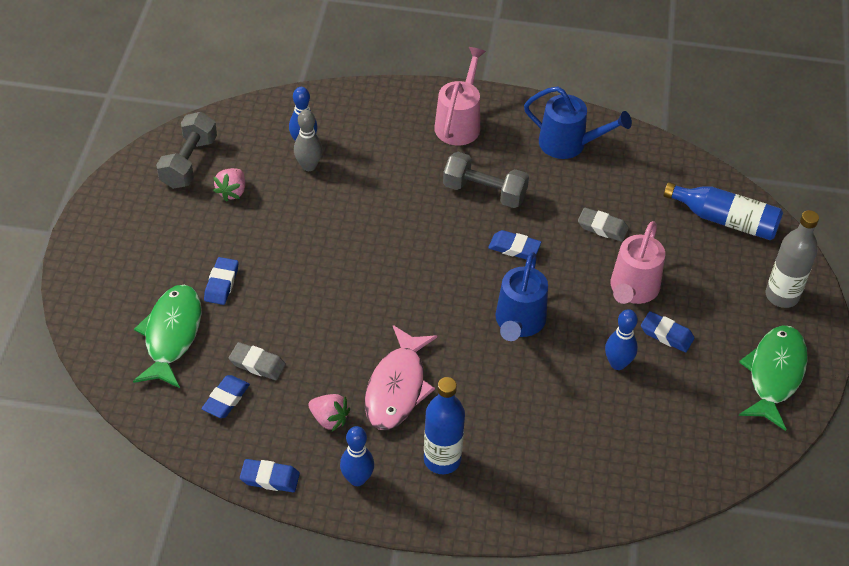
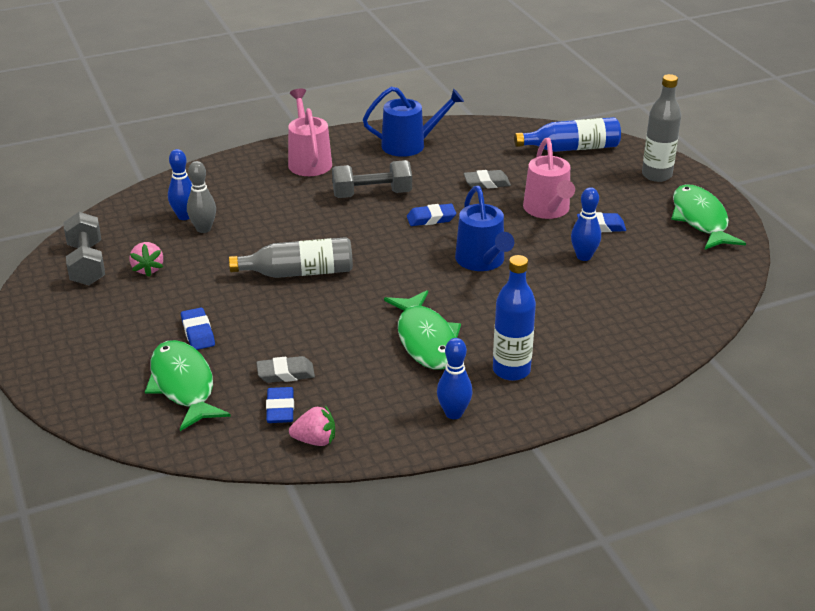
camera: 30 degrees left, 15 degrees down
blue eraser [240,459,300,492] -> none
pink strawberry [308,394,350,432] -> pink strawberry moved to [289,405,335,446]
pink fish [365,325,437,430] -> green fish [384,290,461,370]
none -> grey bottle [229,237,353,278]

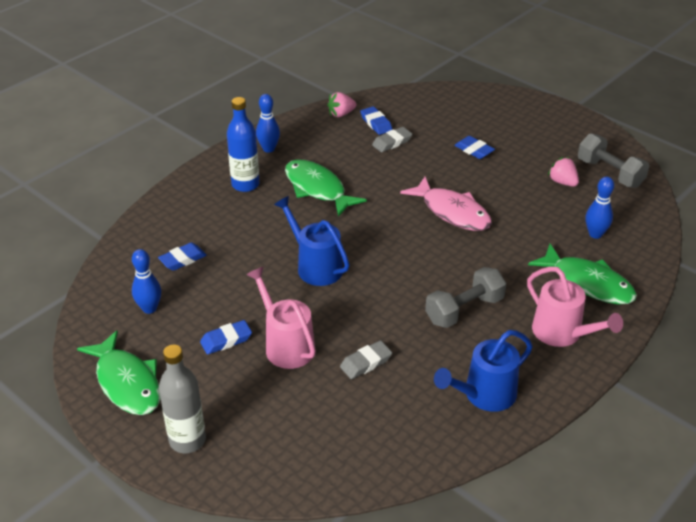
camera: 155 degrees right, 5 degrees up
green fish [145,340,231,431] -> green fish moved to [528,244,637,304]
grey bowling pin [187,161,216,233] -> none
grey bottle [229,237,353,278] -> pink fish [400,177,492,231]
blue eraser [407,204,456,226] -> blue eraser moved to [158,242,207,271]
blue bottle [514,117,621,152] -> none
blue bowling pin [571,187,601,261] -> blue bowling pin moved to [132,249,161,314]

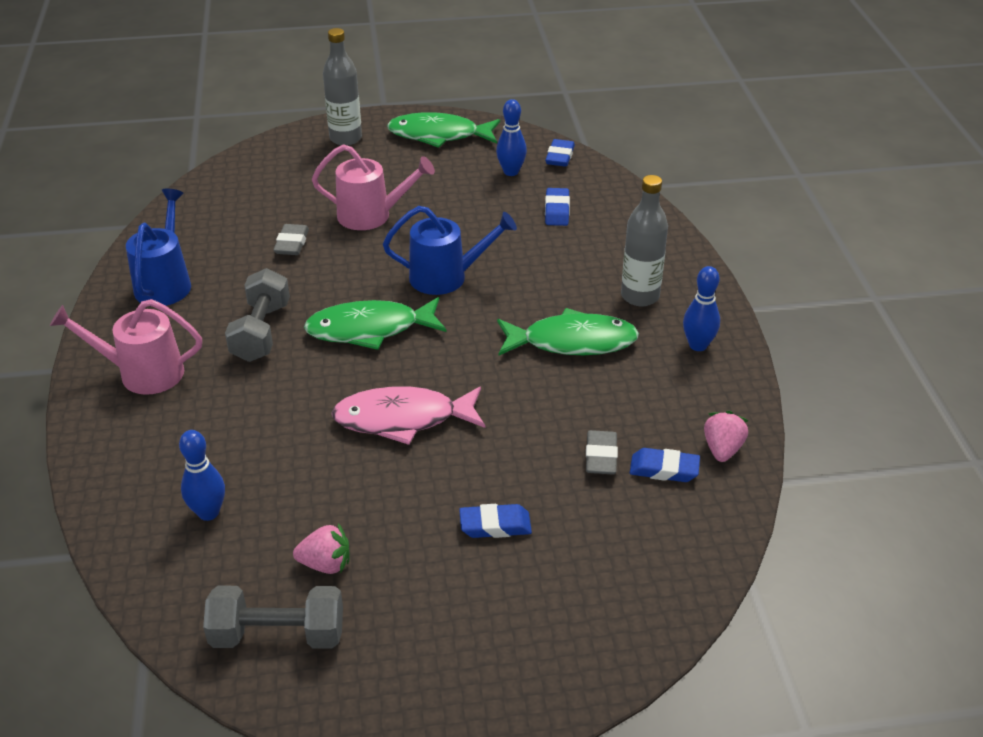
camera: 130 degrees right, 0 degrees up
blue eraser [200,320,252,354] -> blue eraser moved to [545,139,575,167]
blue bottle [227,97,260,192] -> grey bottle [621,175,668,306]
green fish [528,244,637,304] -> green fish moved to [304,297,446,350]

